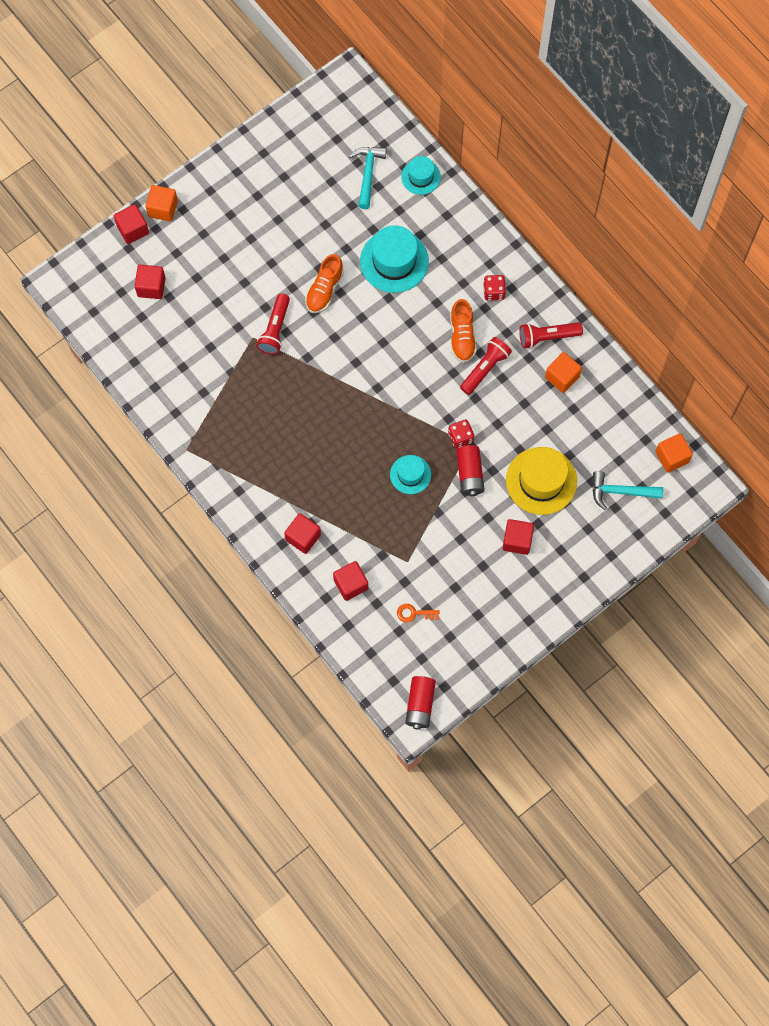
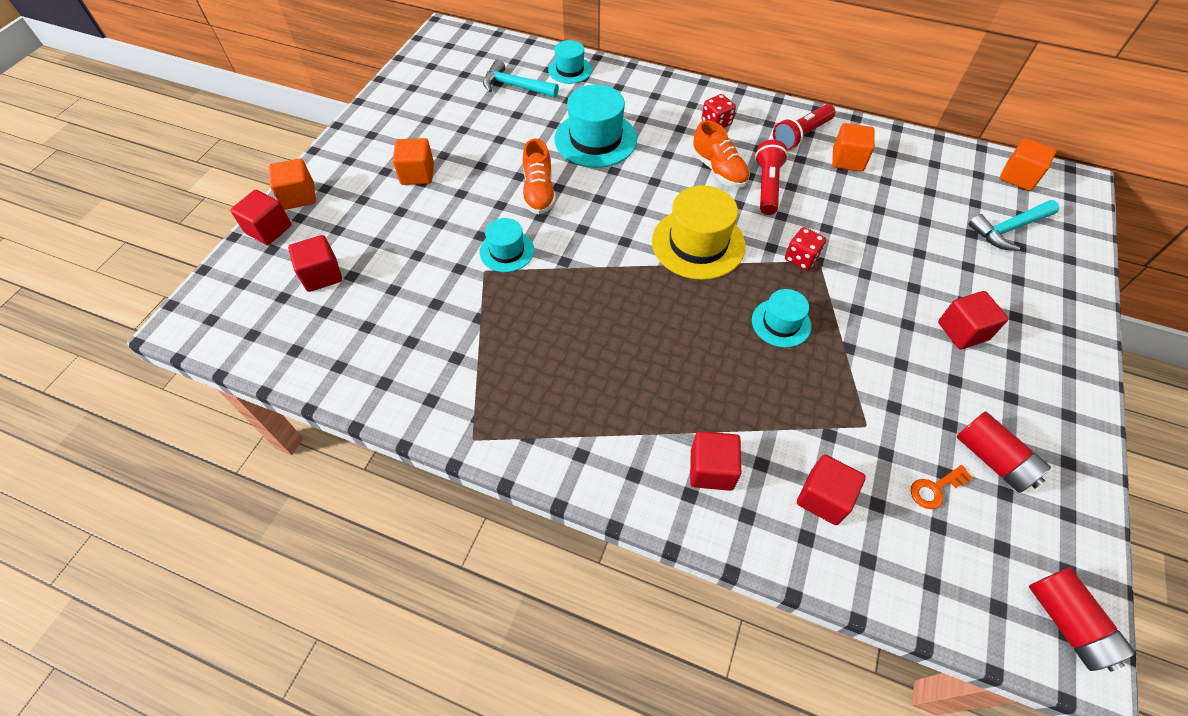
camera: 30 degrees left, 15 degrees down
red flashlight [256,293,290,355] -> turquoise hat [480,218,534,272]
turquoise hammer [349,147,387,209] -> turquoise hammer turned 45 degrees counterclockwise [483,60,559,98]
red battery [456,445,485,496] -> red battery moved to [956,411,1051,493]
yellow hat [506,447,577,515] -> yellow hat moved to [652,185,745,280]
none -> orange cube [392,138,434,185]

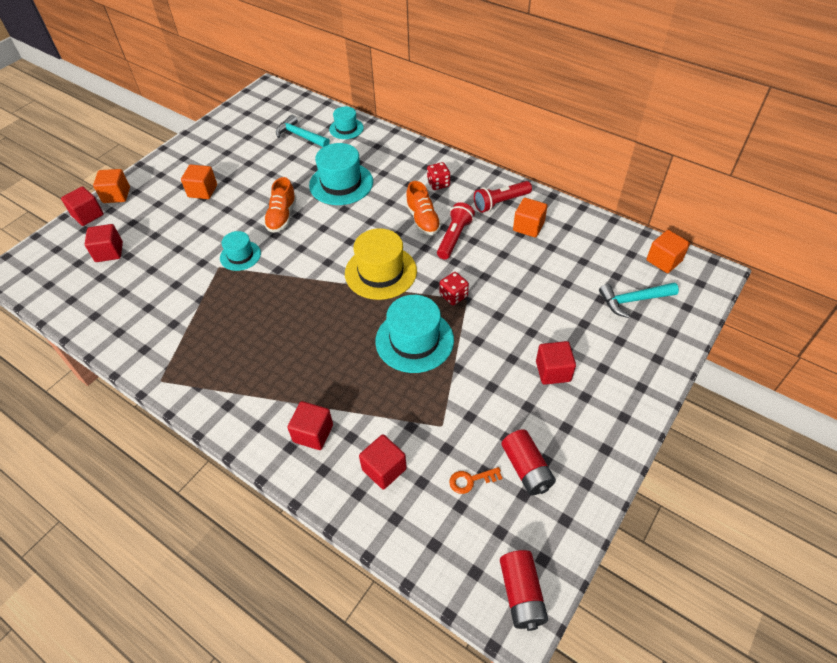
camera: 15 degrees right, 5 degrees down
turquoise hat [752,289,811,348] -> turquoise hat [375,295,454,373], size x1.72

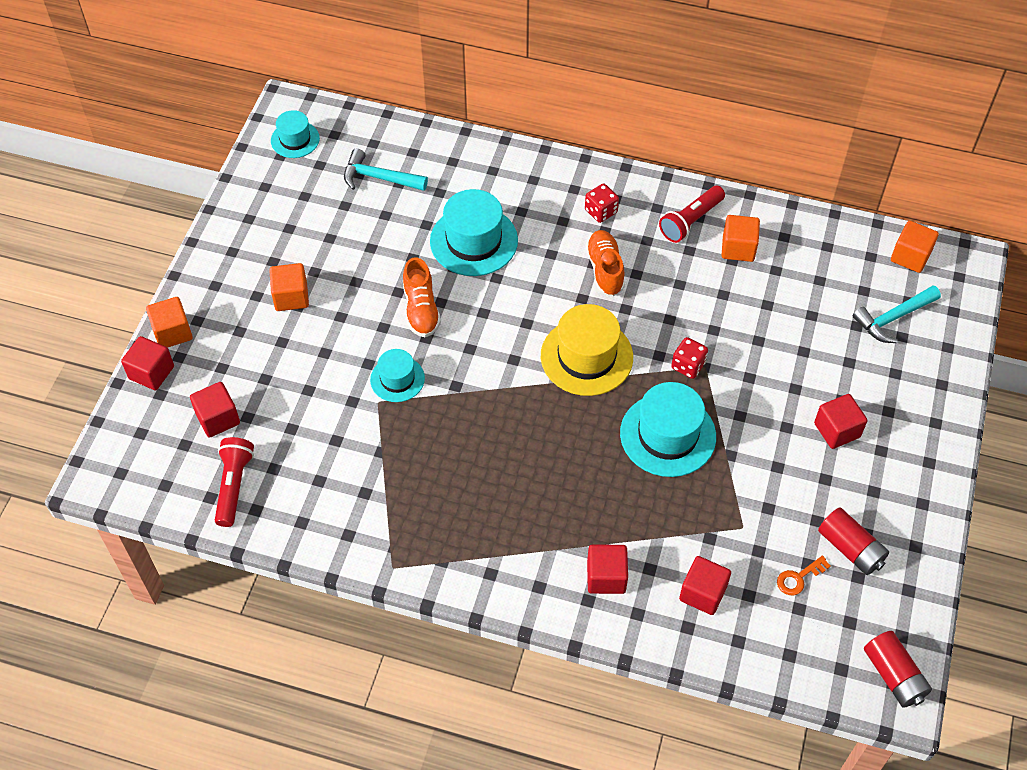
camera: 20 degrees left, 5 degrees up
turquoise hat [329,107,364,139] -> turquoise hat moved to [271,110,320,158]
orange shoe [406,181,441,235] -> orange shoe turned 150 degrees counterclockwise [585,230,625,297]
red flashlight [437,202,475,260] -> red flashlight moved to [215,437,254,527]

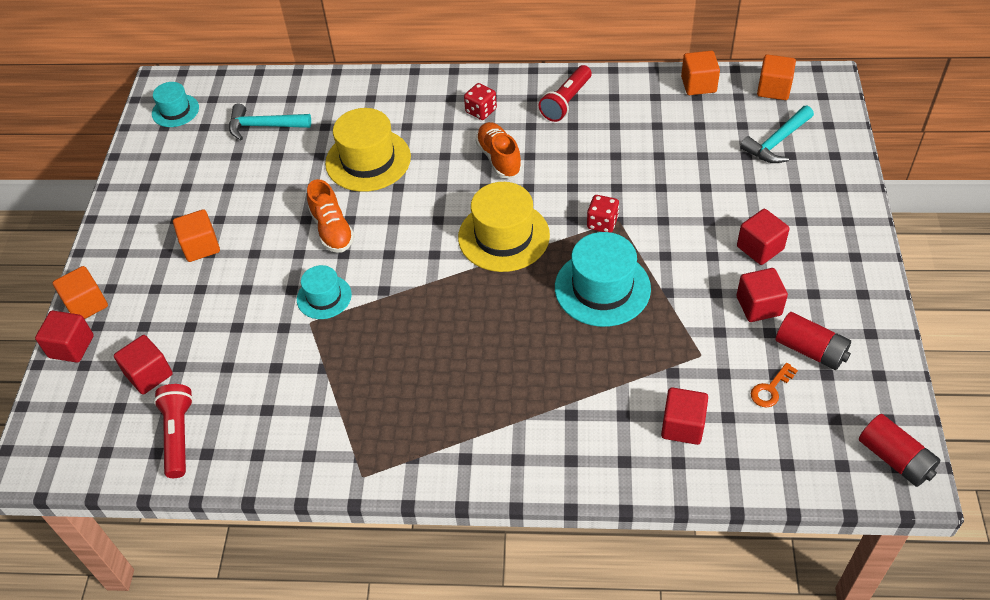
camera: 10 degrees left, 5 degrees down
turquoise hat [430,189,518,276] -> yellow hat [325,108,411,192]
red cube [587,545,628,594] -> red cube moved to [737,268,788,322]
orange cube [722,215,760,262] -> orange cube moved to [681,51,720,95]

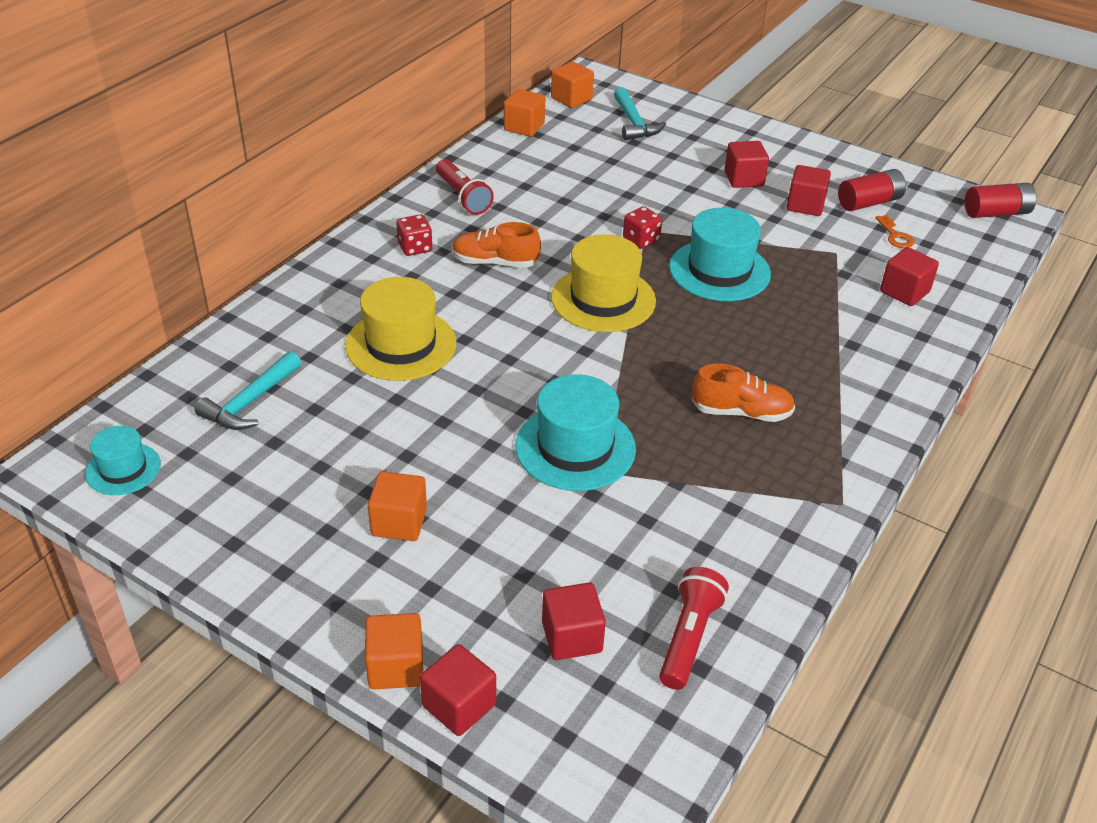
camera: 65 degrees left, 10 degrees down
red flashlight [154,384,193,478] -> red flashlight turned 90 degrees clockwise [659,567,729,690]
turquoise hat [297,265,352,319] -> turquoise hat [515,374,636,491], size x1.72
orange shoe [307,179,355,253] -> orange shoe moved to [692,364,795,422]

